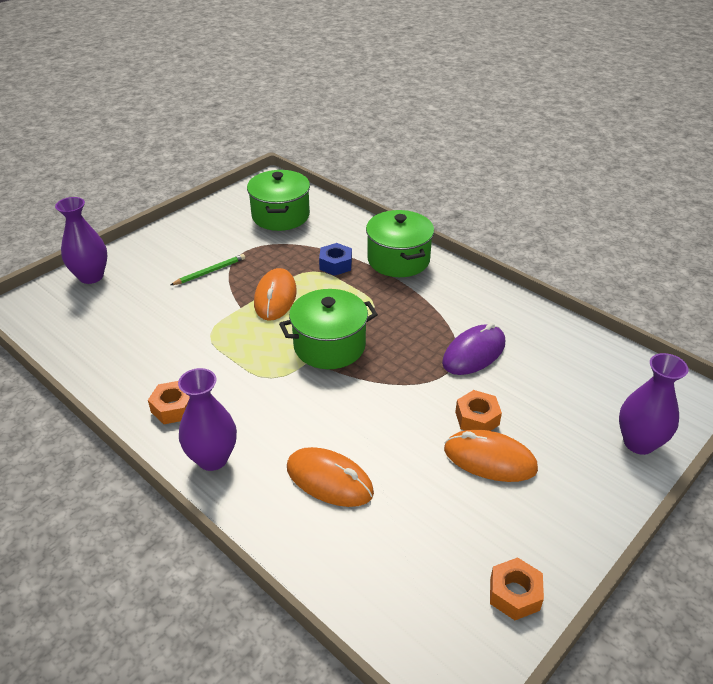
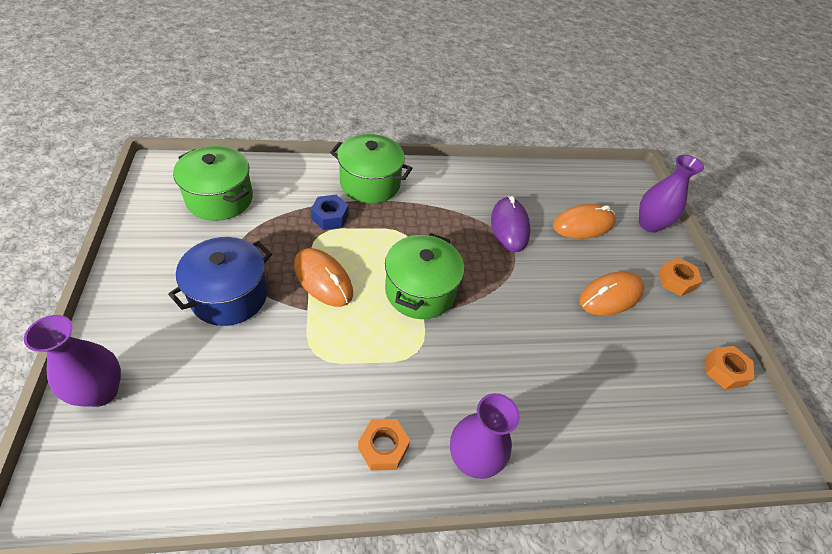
camera: 55 degrees left, 10 degrees up
green pencil [171,254,245,285] -> blue pot [168,237,272,326]
orange mouse [287,447,374,507] -> orange mouse moved to [553,204,616,239]
orange nut [455,390,502,431] -> orange nut moved to [658,258,702,296]

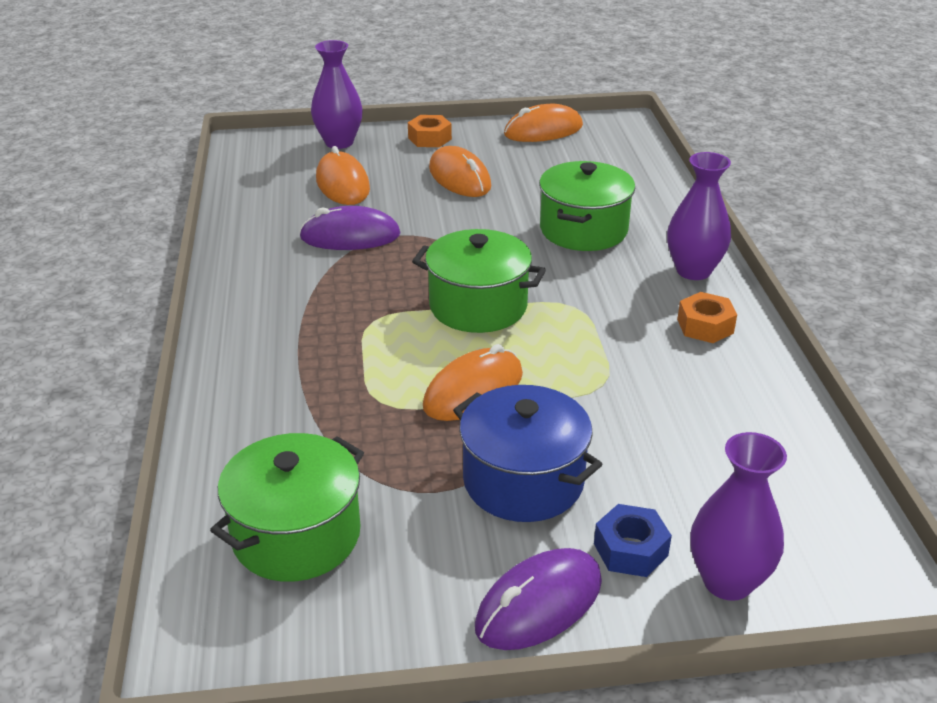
camera: 85 degrees left, 15 degrees down
blue nut [311,195,349,230] -> blue nut moved to [594,504,672,577]
green pot [330,134,412,203] -> green pot moved to [539,161,635,251]
orange nut [706,346,754,389] -> orange mouse [504,104,583,142]
none -> purple mouse [475,548,602,650]

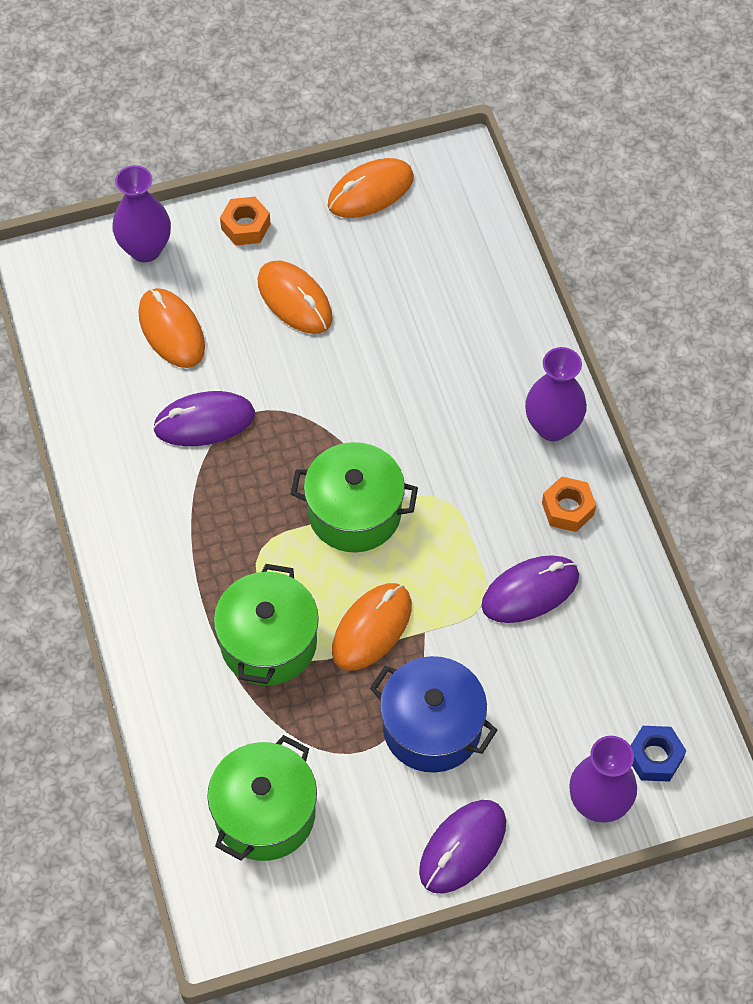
camera: 10 degrees left, 25 degrees up
green pot [539,161,635,251] -> green pot moved to [214,564,319,685]
blue nut [594,504,672,577] -> blue nut moved to [630,726,686,782]
none -> purple mouse [481,555,579,623]

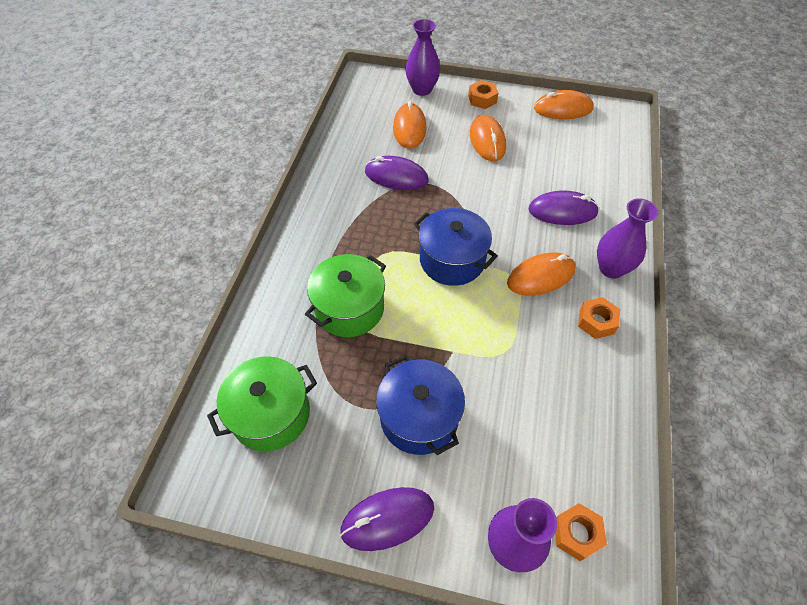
camera: 30 degrees right, 5 degrees down
green pot [291,442,418,552] -> blue pot [414,208,498,286]
orange mouse [332,583,412,671] -> orange mouse moved to [507,252,576,296]
purple mouse [481,555,579,623] -> purple mouse moved to [528,190,599,225]
blue nut [630,726,686,782] -> orange nut [555,503,607,561]

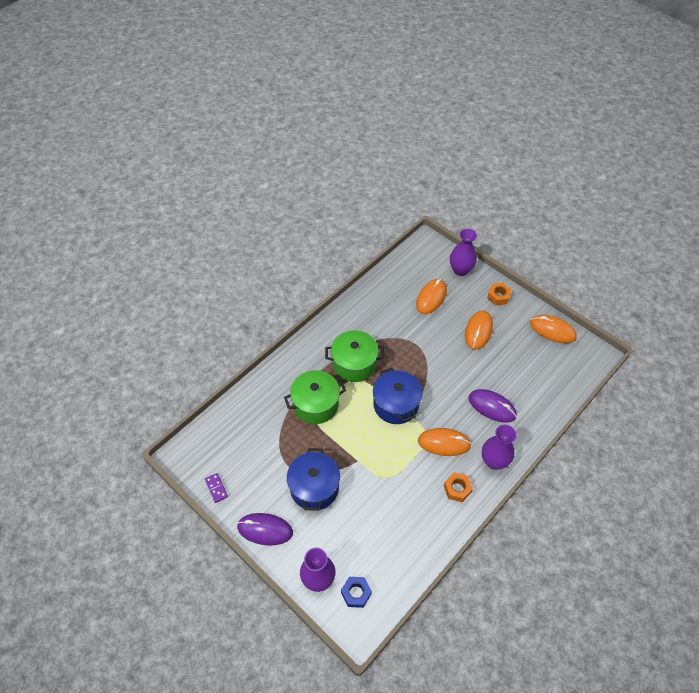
camera: 30 degrees right, 0 degrees up
green pot [207,356,317,452] -> green pot moved to [325,330,384,382]
purple mouse [365,156,429,190] -> none
orange nut [555,503,607,561] -> blue nut [341,577,372,608]
none -> purple domino [205,473,228,503]

